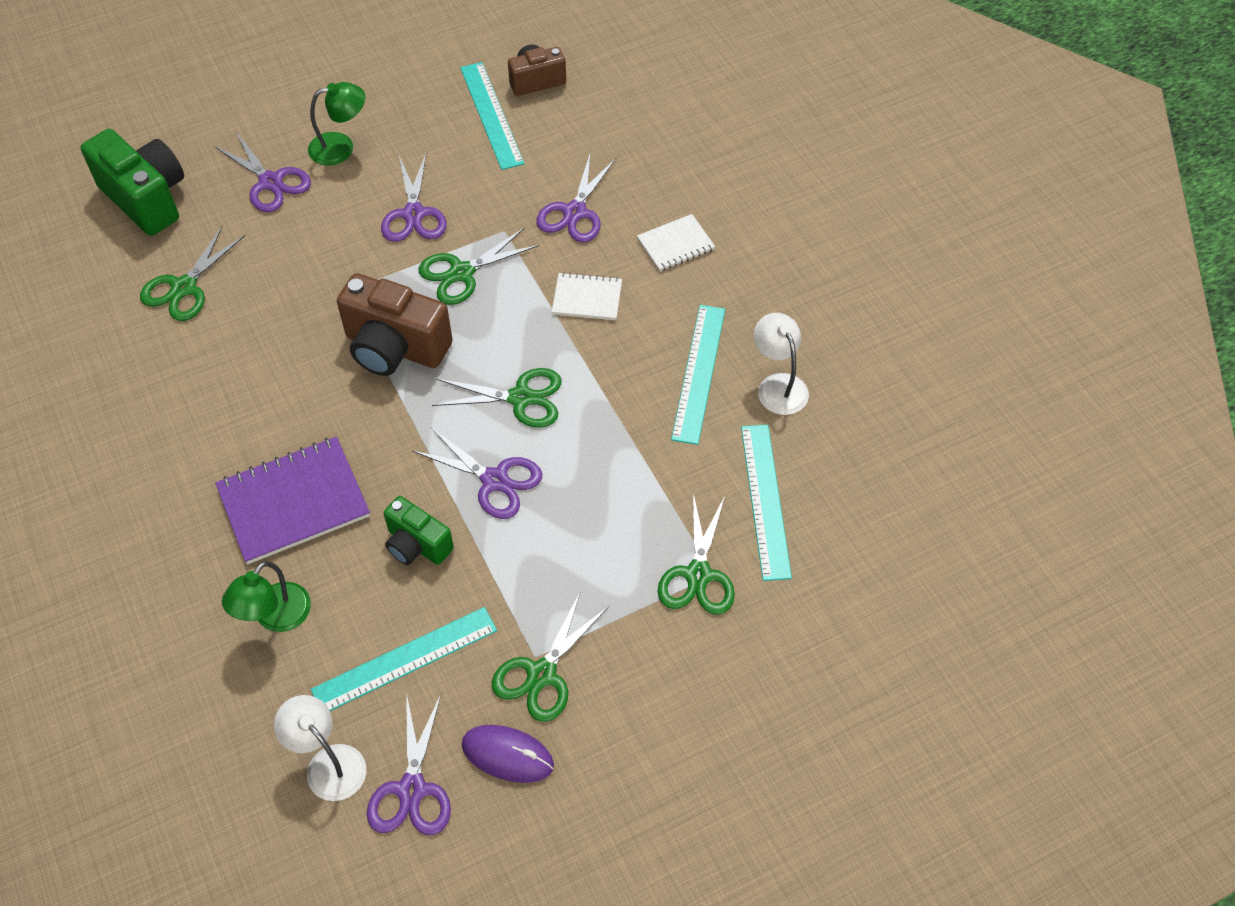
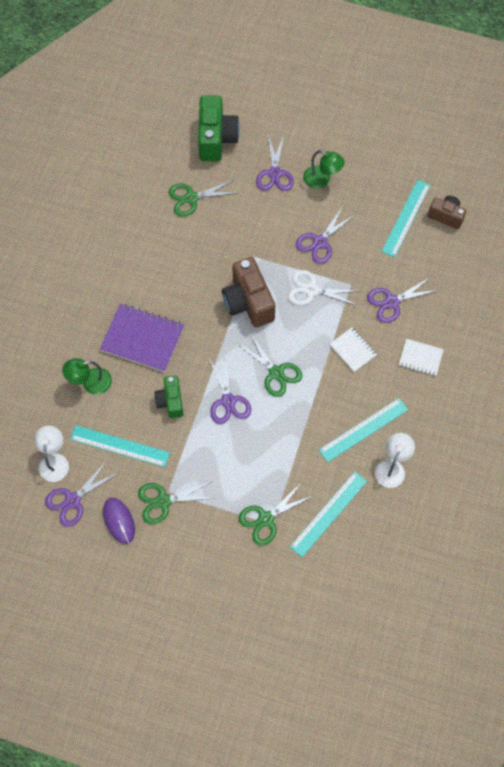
camera: 45 degrees right, 10 degrees up
green scissors [419,227,540,305] -> white scissors [288,270,358,306]

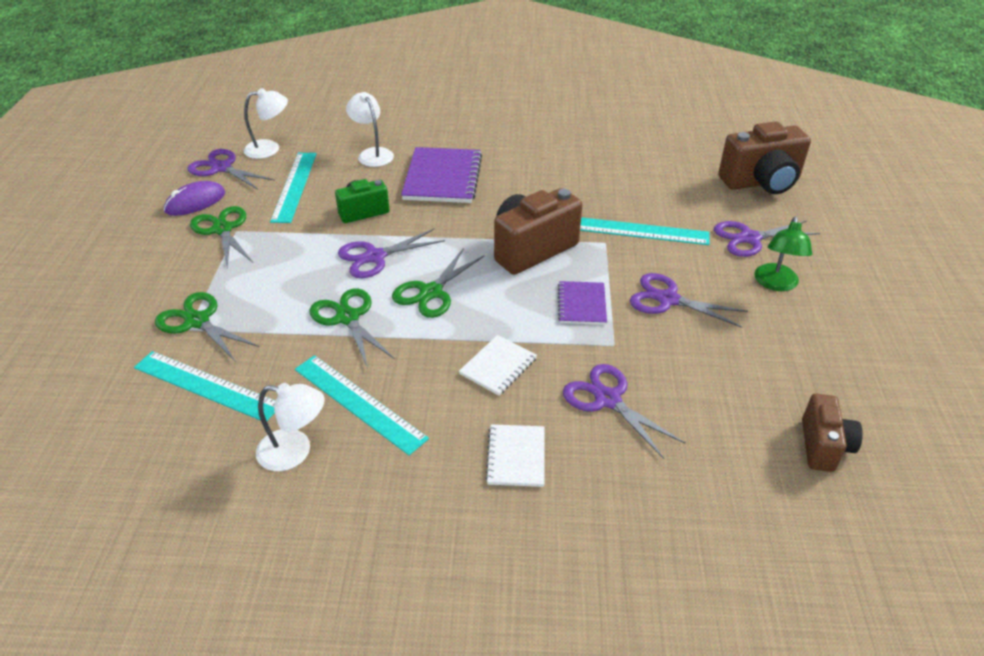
camera: 75 degrees right, 25 degrees down
green lamp [62,358,112,395] -> white lamp [346,92,394,167]
green scissors [168,180,236,216] -> green scissors moved to [309,288,395,369]
green camera [198,95,240,161] -> brown camera [718,121,811,194]
white scissors [288,270,358,306] -> purple notebook [558,281,607,325]
turquoise ruler [381,180,431,257] -> turquoise ruler moved to [580,217,710,245]

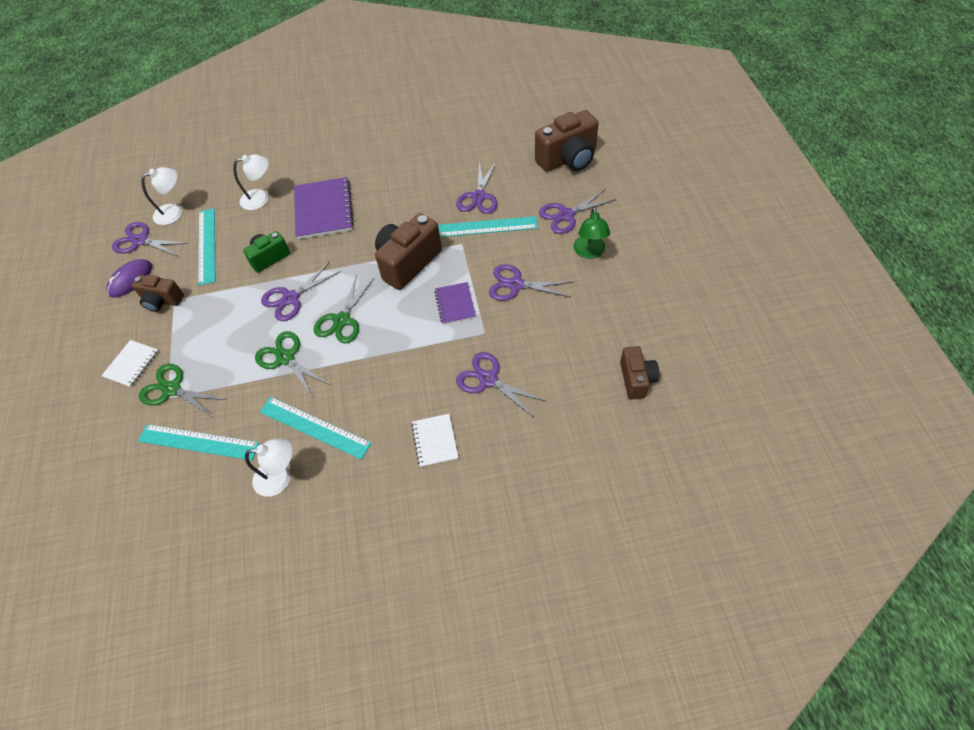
camera: 10 degrees left, 15 degrees up
green scissors [190,206,253,268] -> brown camera [132,275,184,312]
white lamp [346,92,394,167] -> white lamp turned 120 degrees clockwise [233,154,269,210]
white notebook [459,335,537,396] -> white notebook moved to [101,340,159,387]
none -> purple scissors [456,162,498,214]

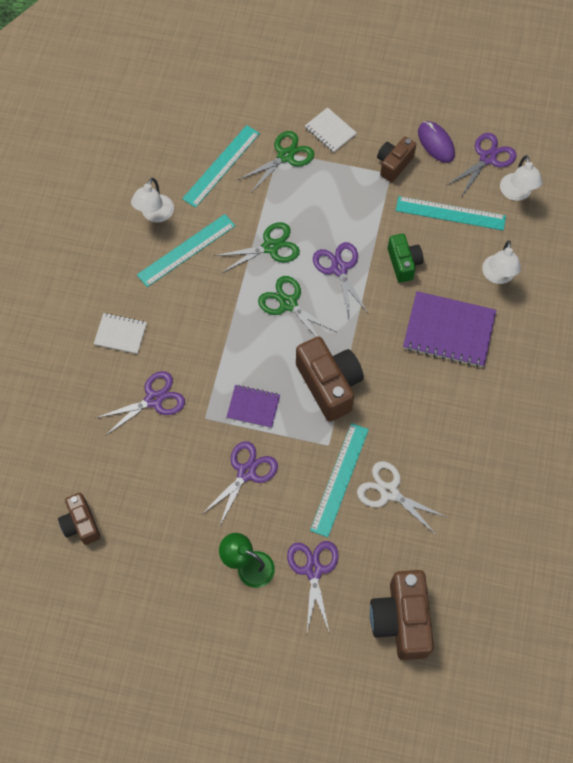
camera: 110 degrees right, 10 degrees up
purple scissors [456,162,498,214] -> white scissors [357,461,448,535]
brown camera [620,346,659,400] -> brown camera turned 45 degrees clockwise [58,493,101,545]

